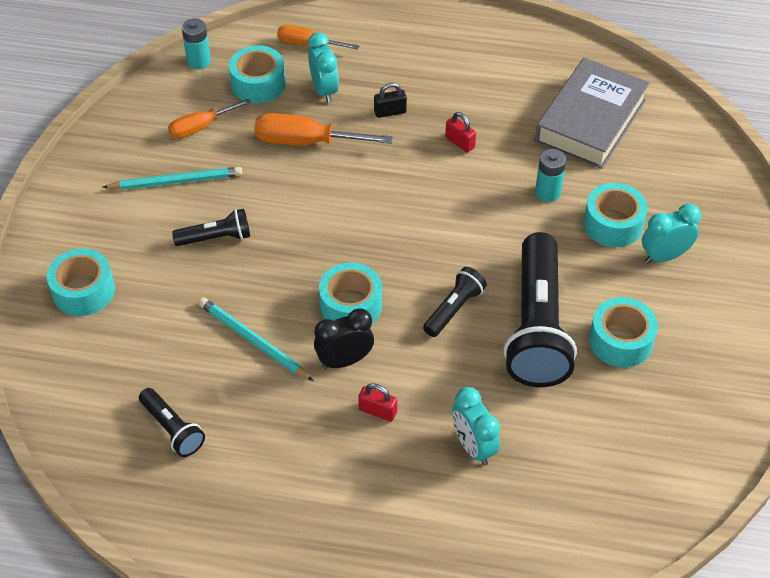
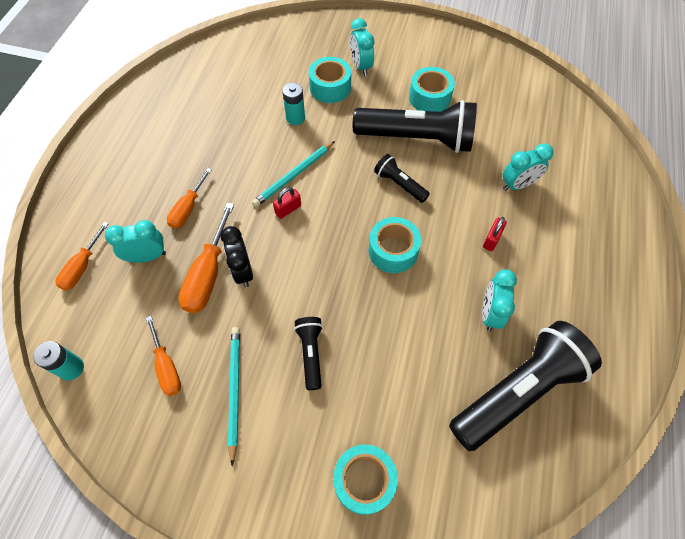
camera: 85 degrees left, 10 degrees up
black flashlight [139,388,205,457] -> black flashlight [449,321,602,451], size x2.11
turquoise pencil [198,298,314,381] -> turquoise pencil moved to [252,141,335,207]
turquoise tape [229,45,286,103] -> none
black clock [314,308,374,369] -> black clock moved to [221,226,253,287]
black padlock [374,83,407,118] -> orange screwdriver [167,168,212,229]
red padlock [445,112,476,153] -> red padlock moved to [273,187,301,219]
grey book [535,58,650,169] -> none
none -> turquoise clock [482,269,517,331]

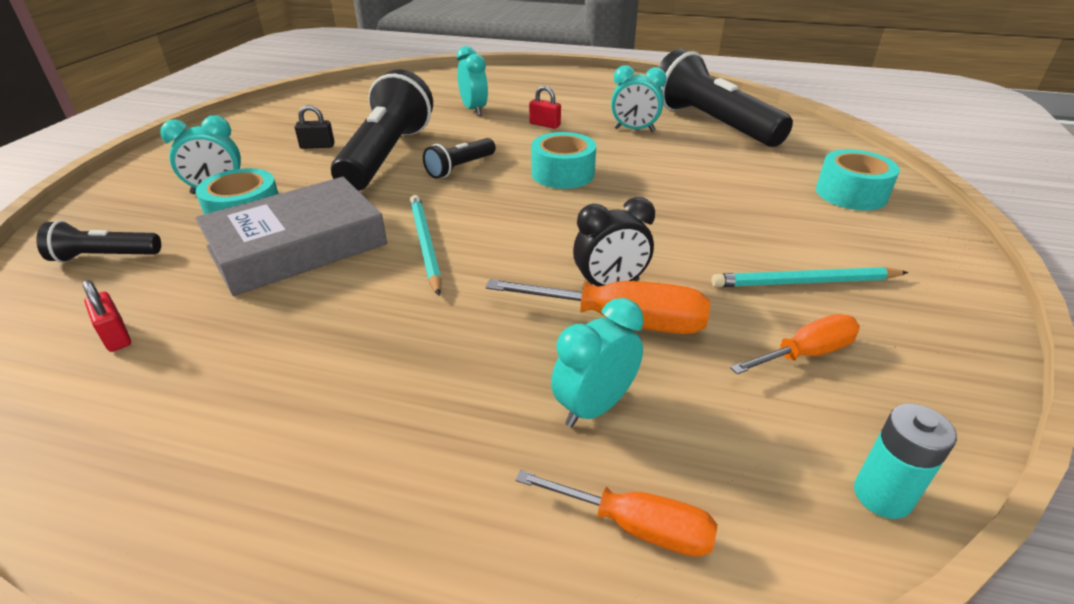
camera: 90 degrees left, 25 degrees down
turquoise clock [105,220,166,263] -> turquoise clock turned 60 degrees clockwise [551,298,644,427]
orange screwdriver [167,168,212,229] -> none
turquoise pencil [252,141,335,207] -> turquoise pencil turned 150 degrees counterclockwise [410,195,442,296]
red padlock [273,187,301,219] -> red padlock moved to [83,280,131,352]
turquoise battery [282,83,305,125] -> grey book [195,177,387,296]
black flashlight [294,317,323,390] -> black flashlight moved to [36,221,161,263]
turquoise tape [409,67,455,112] -> black padlock [295,105,335,149]

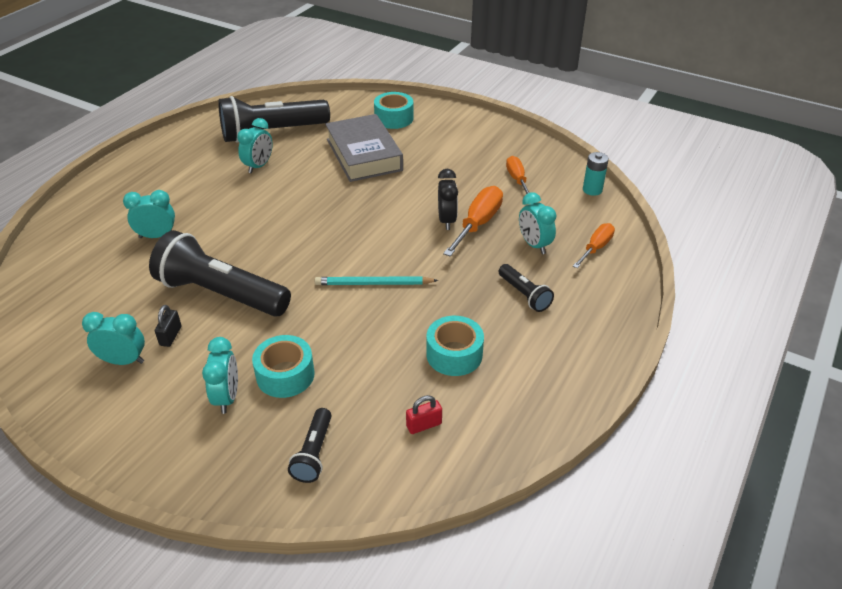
camera: 75 degrees left, 5 degrees up
grey book [195,177,387,296] -> grey book moved to [325,114,403,182]
black flashlight [423,138,496,179] -> black flashlight moved to [498,264,554,312]
red padlock [529,86,561,129] -> none
turquoise tape [531,132,596,189] -> turquoise tape moved to [426,316,484,376]
turquoise pencil [711,267,909,287] -> none
none -> turquoise clock [82,312,145,365]

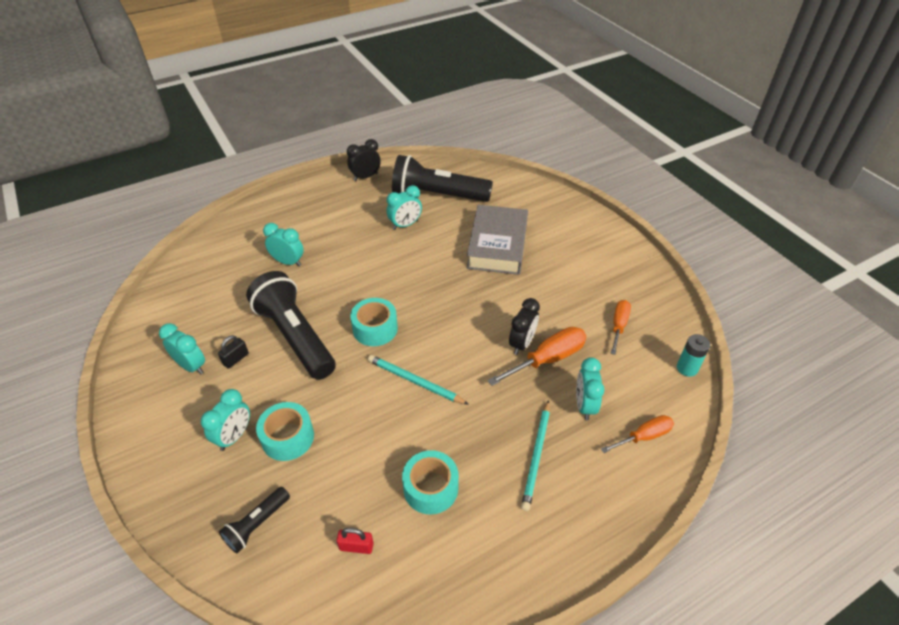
camera: 30 degrees right, 5 degrees up
turquoise tape [374,92,414,129] -> turquoise tape moved to [350,298,398,346]
black flashlight [498,264,554,312] -> turquoise pencil [521,400,550,511]
none -> black clock [347,139,381,181]

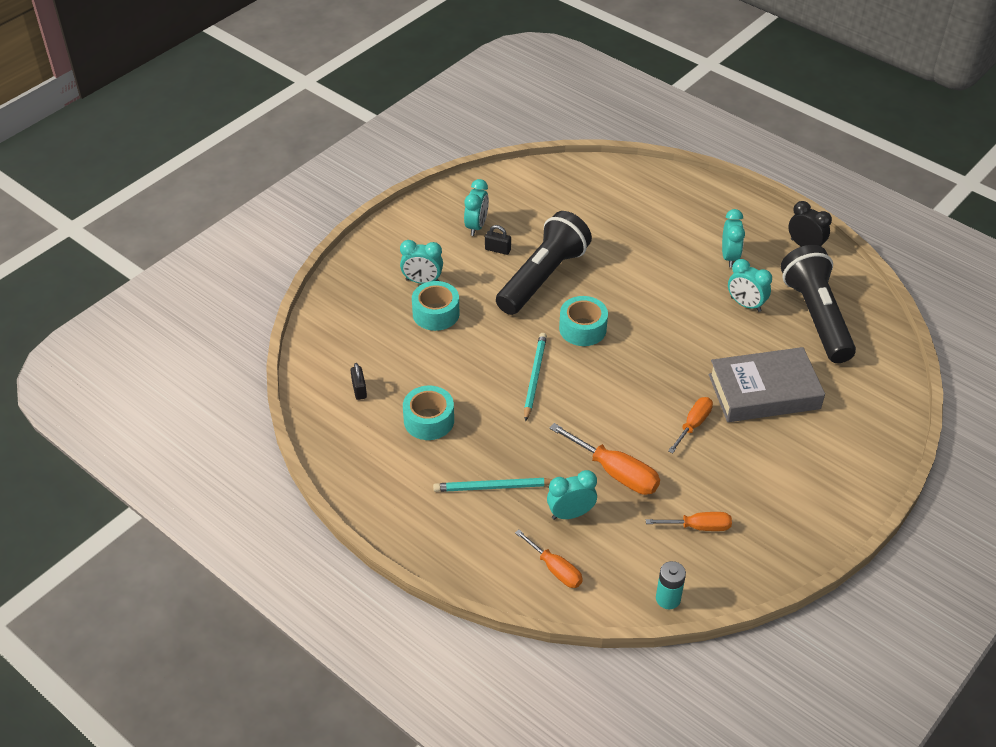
camera: 70 degrees right, 0 degrees up
black flashlight [219,487,290,553] -> none
turquoise clock [263,223,304,267] -> turquoise clock moved to [722,209,745,267]
red padlock [337,528,374,554] -> black padlock [351,363,367,400]
black clock [509,298,540,355] -> none
none -> orange screwdriver [668,397,713,453]

